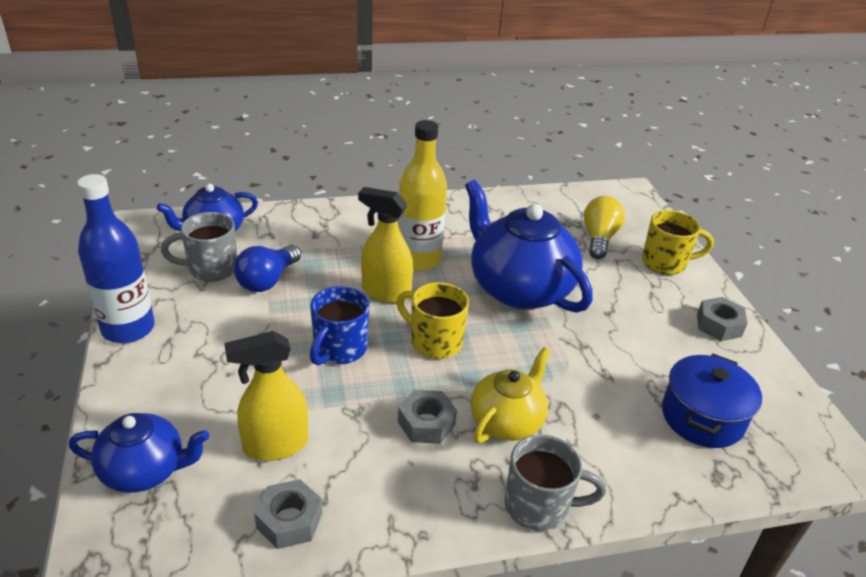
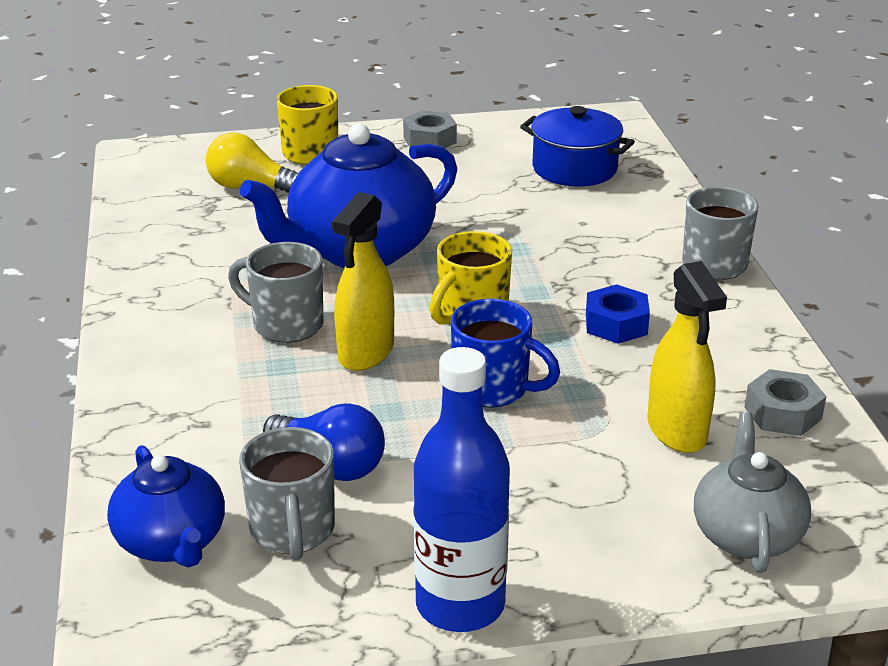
camera: 85 degrees left, 5 degrees down
blue teapot [69,413,209,493] -> grey teapot [694,412,811,573]
yellow bottle [398,120,447,271] -> grey mug [228,242,323,343]
grey nut [398,390,457,444] -> blue nut [586,284,650,344]
yellow teapot [471,347,551,443] -> none

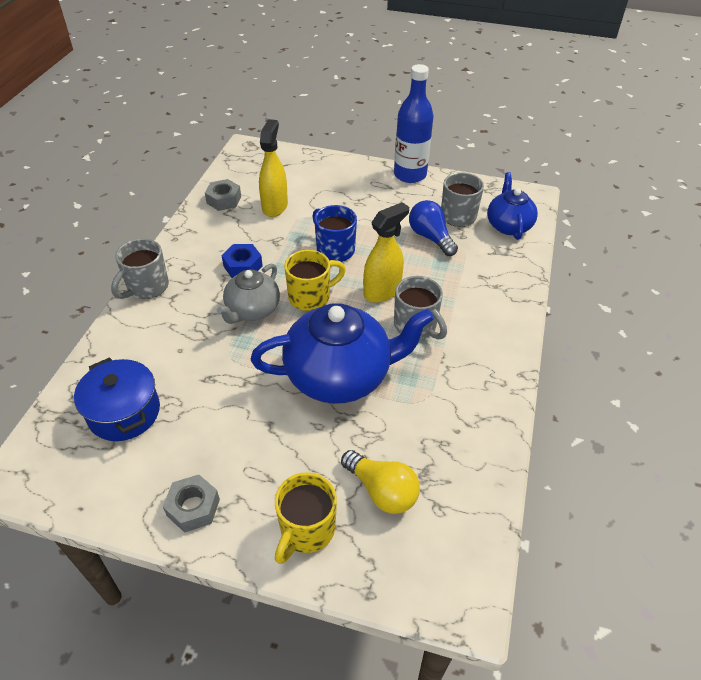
camera: 155 degrees left, 15 degrees up
grey teapot [694,412,811,573] -> grey teapot moved to [217,264,280,324]

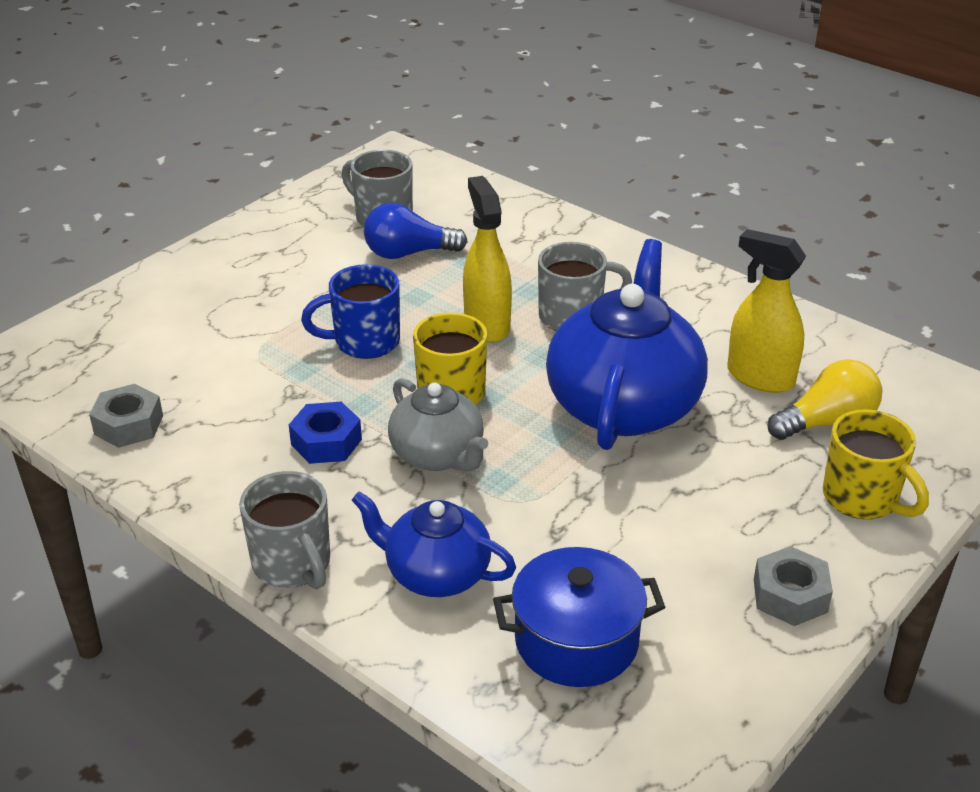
camera: 65 degrees left, 10 degrees down
yellow spray bottle [259,119,288,217] -> yellow spray bottle moved to [727,229,806,393]
blue bottle [394,64,434,183] -> none
blue teapot [487,172,538,240] -> blue teapot moved to [352,491,516,597]

